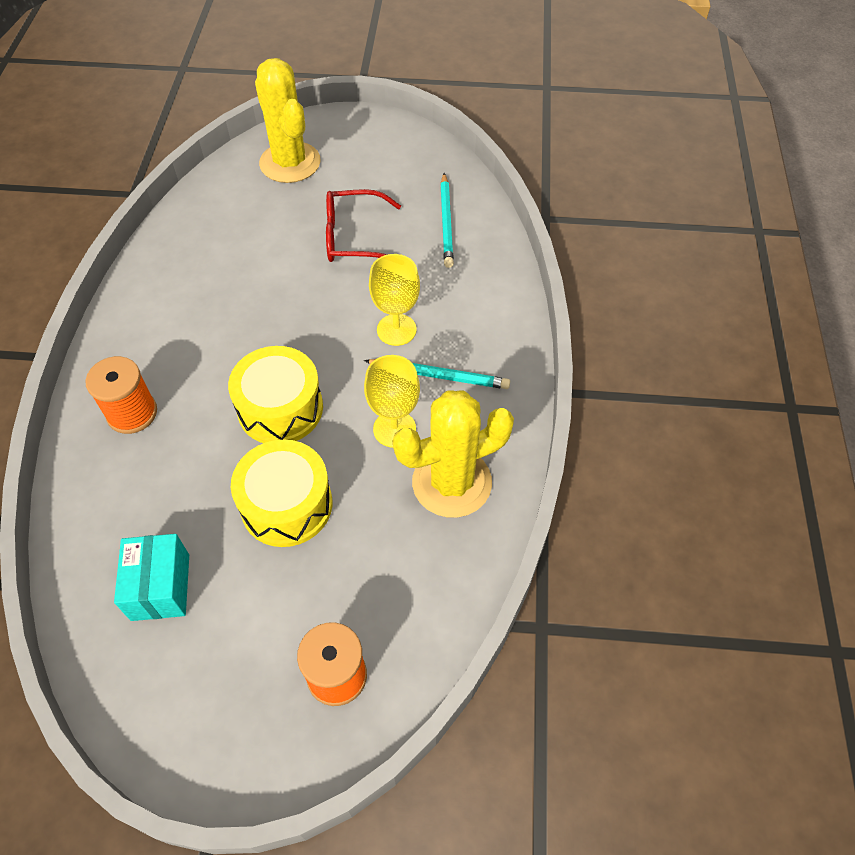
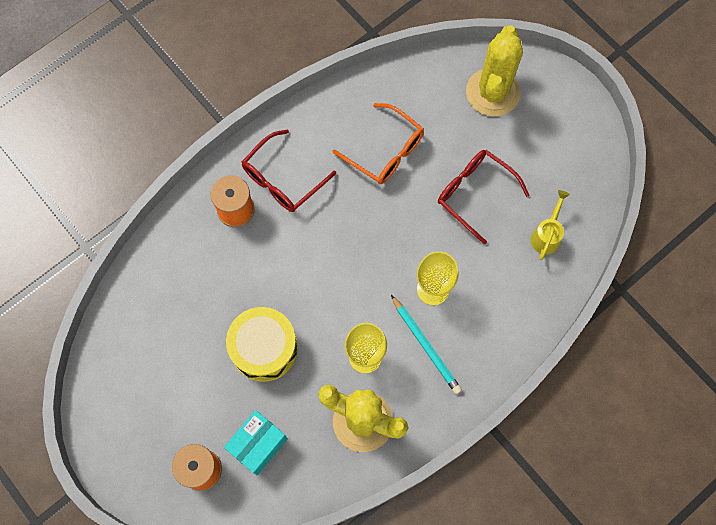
camera: 45 degrees right, 15 degrees up
turquoise box [114,534,189,621] -> turquoise box moved to [224,410,288,476]
yellow drum [228,346,323,443] -> none
turquoise pencil [440,173,454,268] -> yellow watering can [531,190,570,260]
none -> red glasses [242,129,336,212]
none -> orange glasses [332,103,424,184]

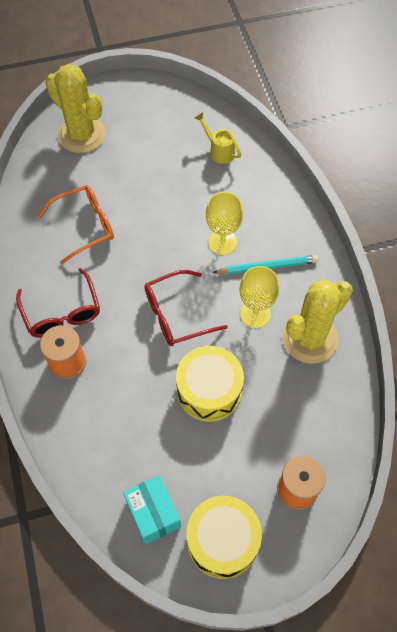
camera: 65 degrees left, 10 degrees down
turquoise box [224,410,288,476] -> turquoise box moved to [123,475,181,545]
red glasses [438,150,530,244] -> red glasses moved to [144,270,228,346]
none -> yellow drum [186,496,262,579]

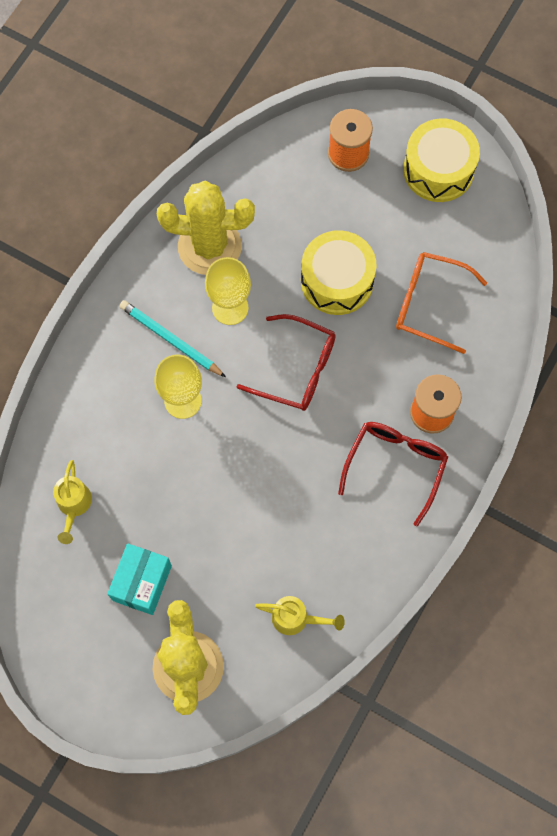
camera: 135 degrees left, 10 degrees up
orange glasses [38,185,114,264] -> orange glasses moved to [396,252,487,354]
turquoise box [123,475,181,545] -> turquoise box moved to [107,543,172,615]
none -> yellow watering can [255,596,345,635]

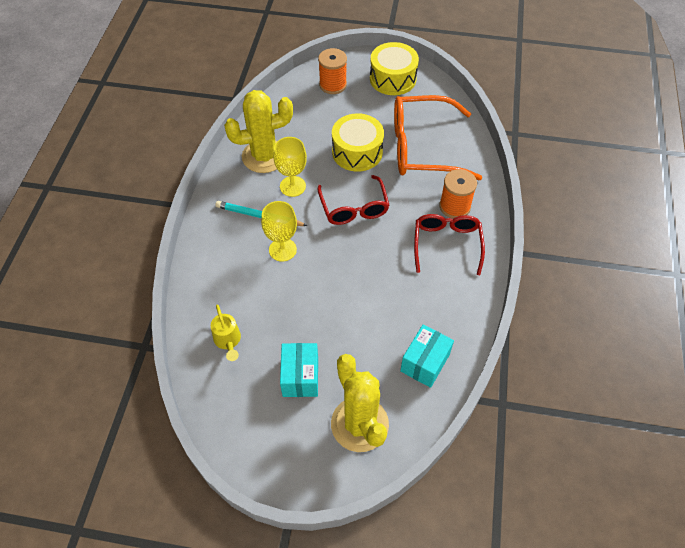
camera: 20 degrees left, 15 degrees down
red glasses [236,314,336,411] -> red glasses turned 75 degrees clockwise [318,175,389,225]
yellow watering can [255,596,345,635] -> turquoise box [400,324,454,388]
orange glasses [396,252,487,354] -> orange glasses [394,95,482,180], size x1.60

